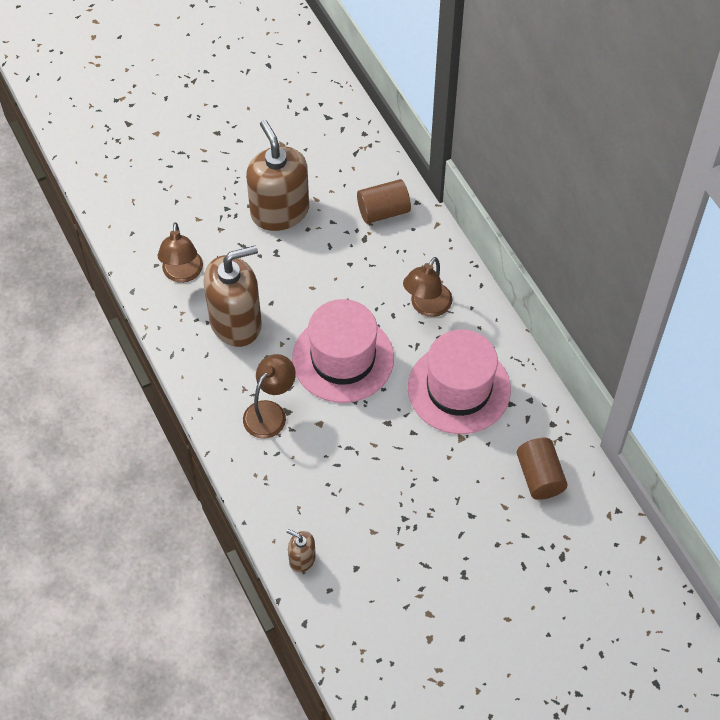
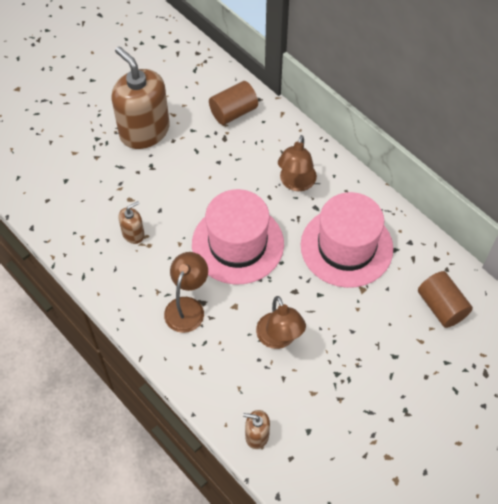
camera: 15 degrees left, 0 degrees up
brown lamp [158,222,203,283] -> brown lamp moved to [256,296,306,349]
brown soap dispenser [203,245,262,347] -> brown soap dispenser [118,201,145,244], size x0.45

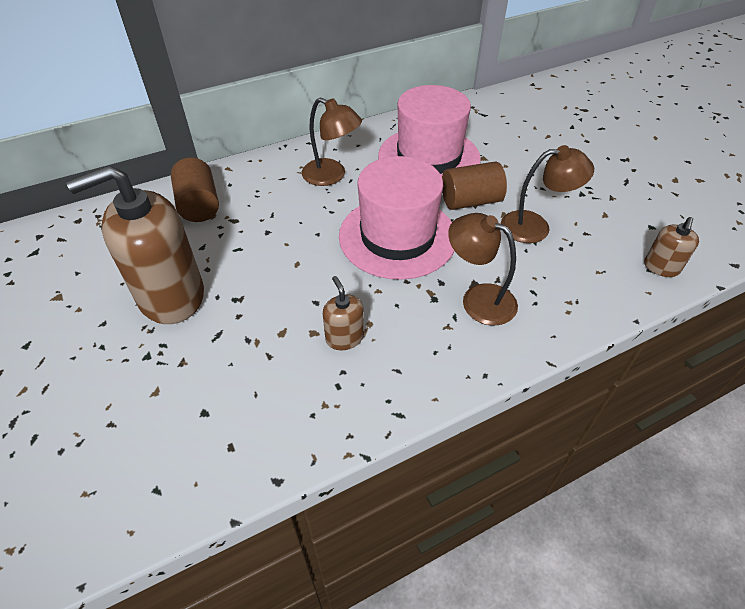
camera: 75 degrees left, 10 degrees down
brown cylinder [418,271,473,328] -> brown cylinder moved to [442,161,507,210]

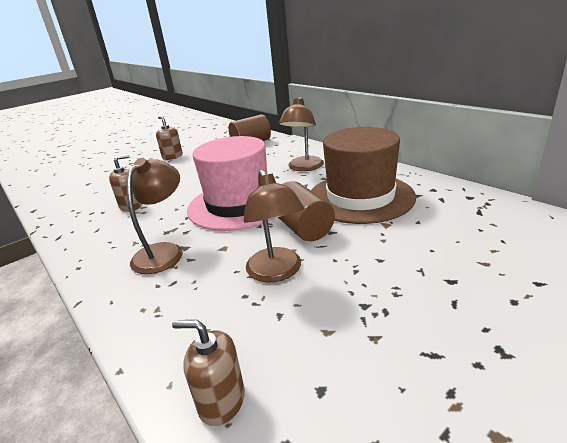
camera: 80 degrees right, 20 degrees down
brown soap dispenser [66,165,204,324] -> brown soap dispenser [156,116,183,160], size x0.45
pink hat [378,85,481,177] -> brown hat [311,127,416,224]

